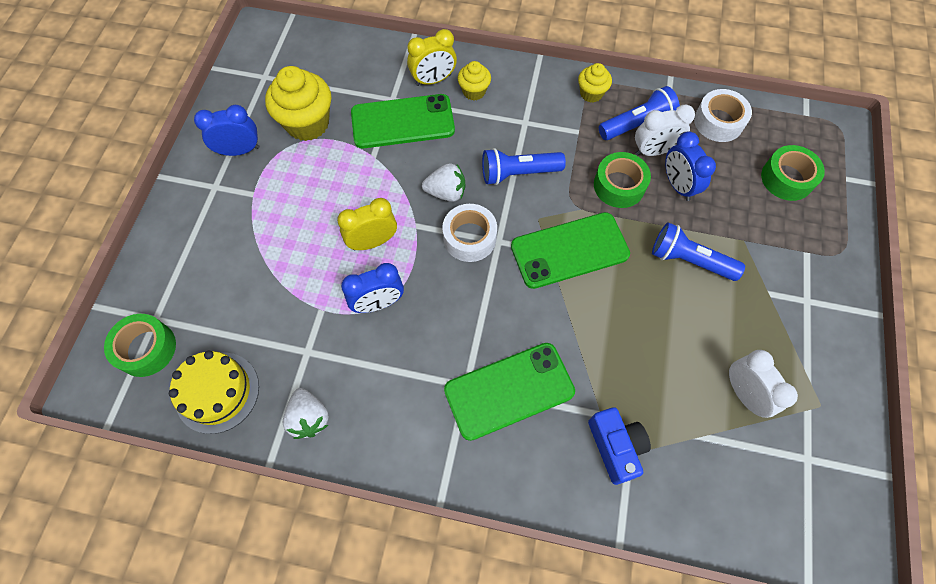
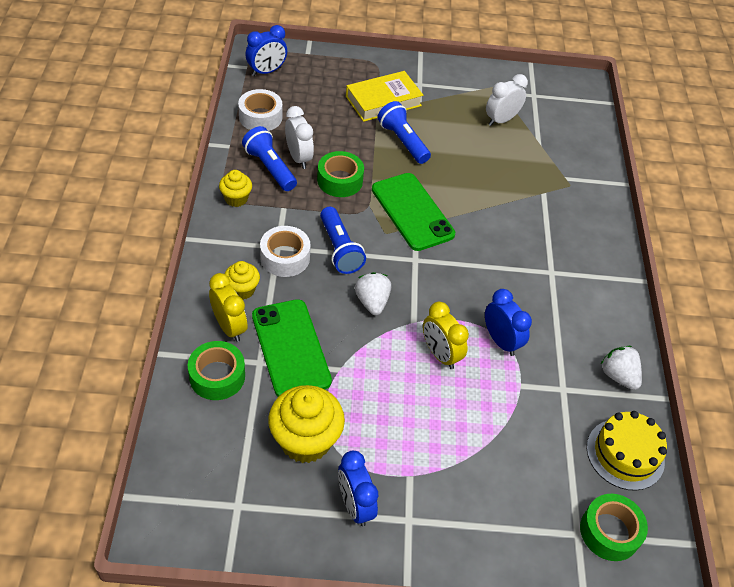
camera: 105 degrees left, 15 degrees down
white strawberry [283,388,329,439] -> white strawberry turned 90 degrees counterclockwise [601,346,642,390]
white tape [442,204,497,262] -> white tape moved to [260,226,311,277]
green phone [444,343,575,441] -> none
blue camera [588,407,651,485] -> none
blue flashlight [652,222,745,281] -> blue flashlight turned 135 degrees clockwise [377,101,431,164]
blue clock [665,132,716,201] -> blue clock moved to [245,25,287,76]
green tape [761,145,825,201] -> green tape moved to [188,341,245,400]
none -> yellow book [346,71,423,122]

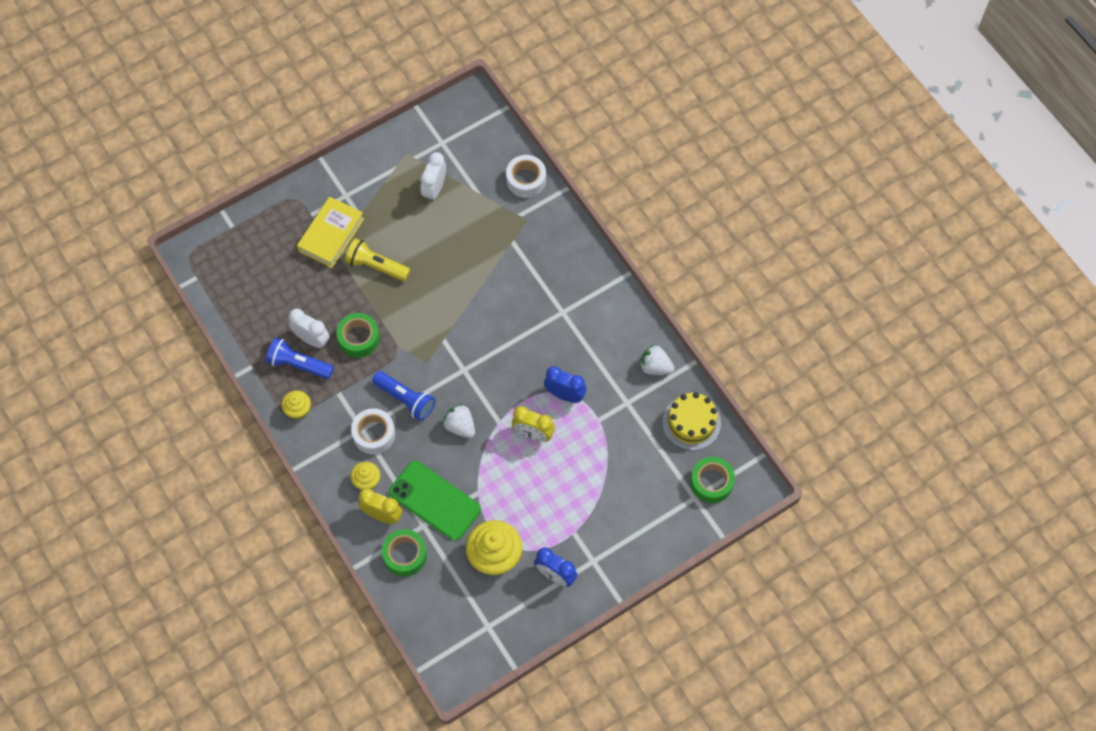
camera: 30 degrees left, 15 degrees up
white tape [238,89,282,131] -> white tape moved to [506,155,546,198]
blue clock [245,25,287,76] -> none
green phone [372,173,455,251] -> none
blue flashlight [377,101,431,164] -> yellow flashlight [345,238,411,281]

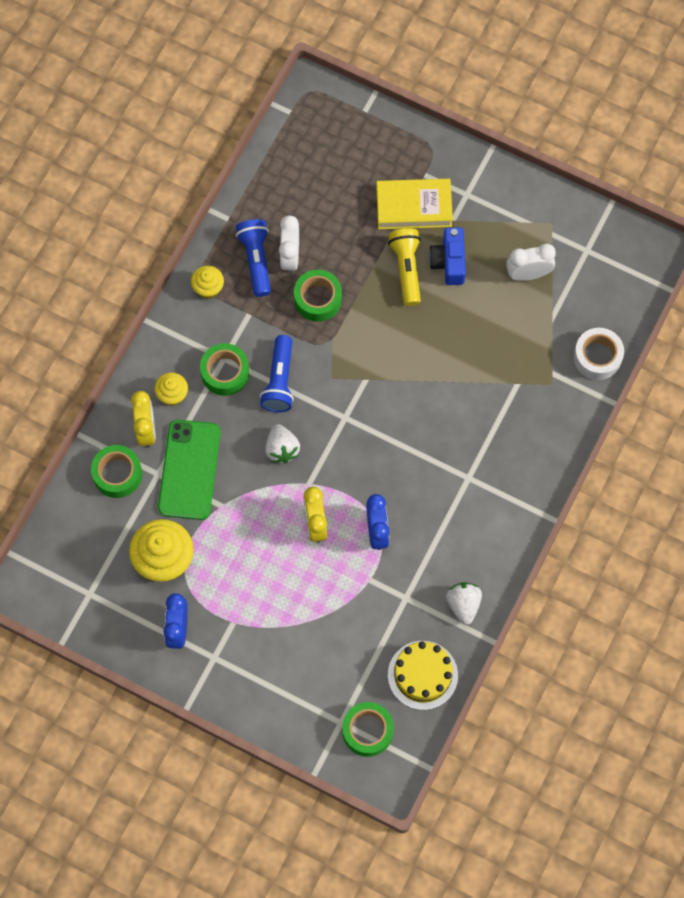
camera: 60 degrees right, 5 degrees up
white tape [351,408,395,454] -> green tape [200,343,250,396]
white strawberry [443,404,475,438] -> white strawberry turned 150 degrees clockwise [265,424,300,463]
none -> blue camera [429,227,466,285]

